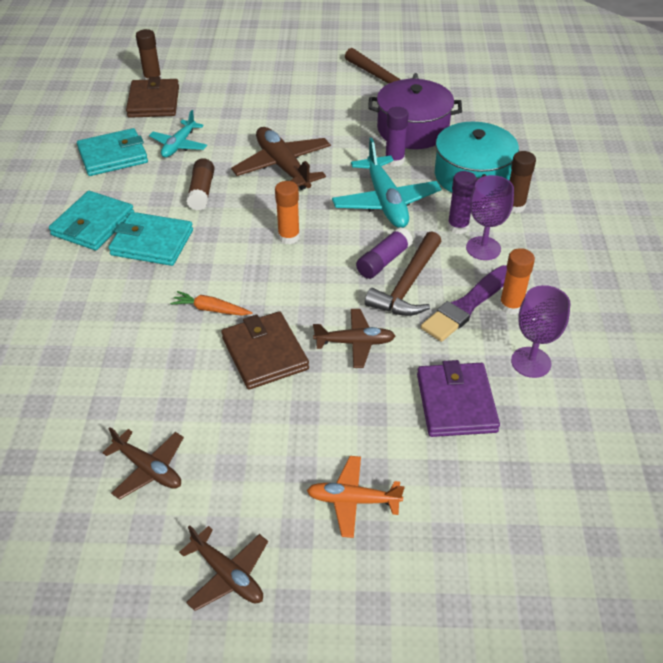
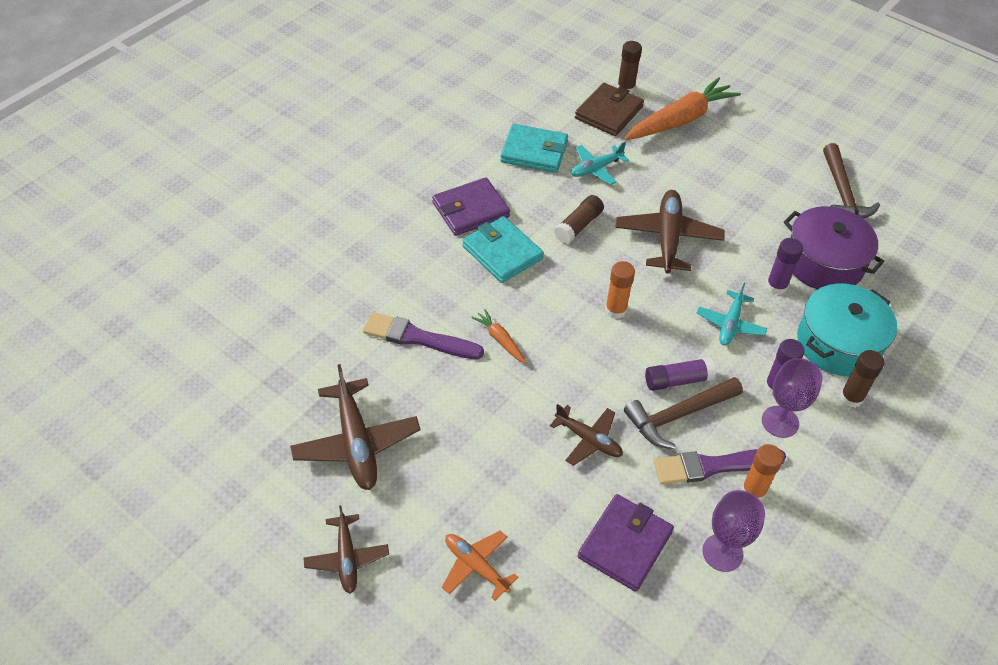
camera: 35 degrees right, 5 degrees up
turquoise wallet [49,191,134,250] -> purple wallet [432,178,510,236]
brown plane [102,427,184,500] -> brown plane [290,364,420,490], size x1.64
brown wallet [221,311,309,389] -> none
turquoise plane [332,138,442,228] -> turquoise plane [697,283,767,345], size x0.61
none -> purple brush [363,312,484,359]
none -> orange carrot [624,77,741,140]

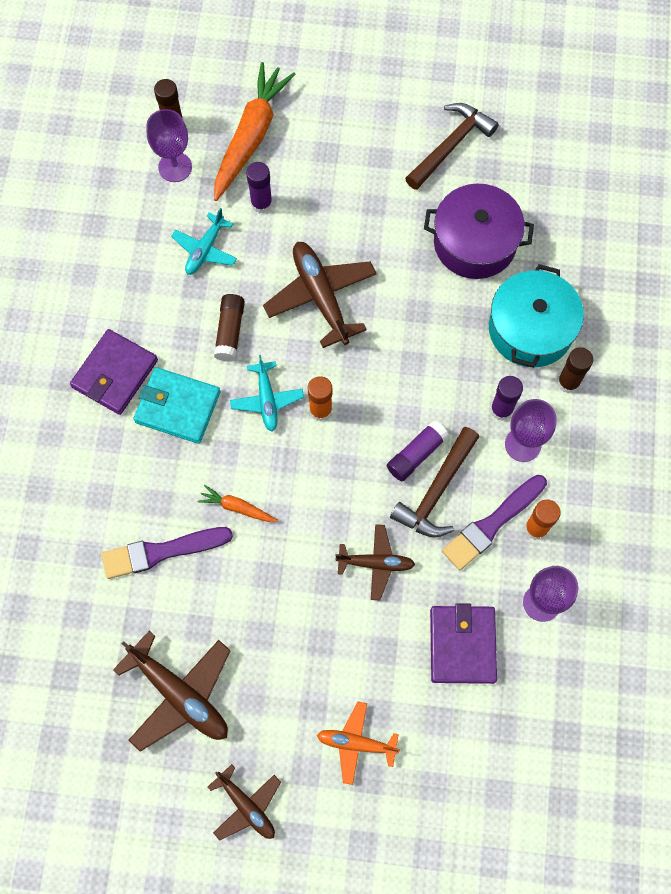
camera: 30 degrees left, 20 degrees up
turquoise wallet [500,124,568,173] -> none
brown wallet [575,83,644,136] -> purple goblet [146,109,192,182]
turquoise plane [697,283,767,345] -> turquoise plane moved to [230,355,304,432]
purple glue stick [766,238,803,295] -> purple glue stick moved to [246,162,272,213]
brown hammer [823,143,880,218] -> brown hammer turned 105 degrees counterclockwise [405,103,499,190]

